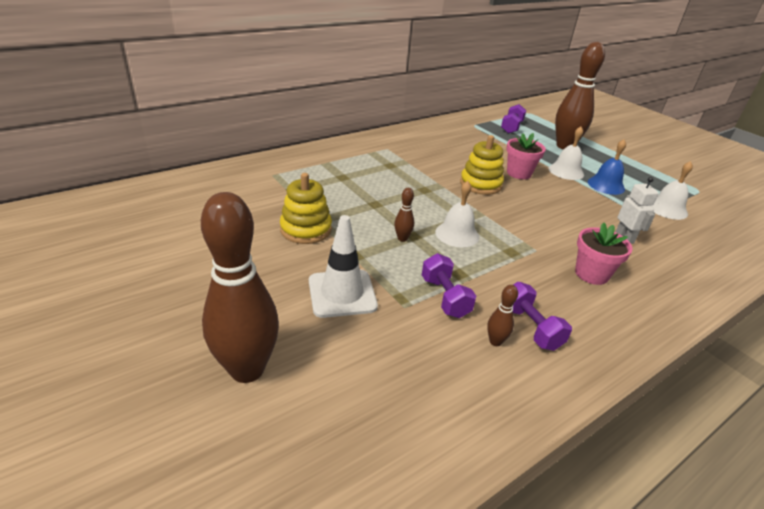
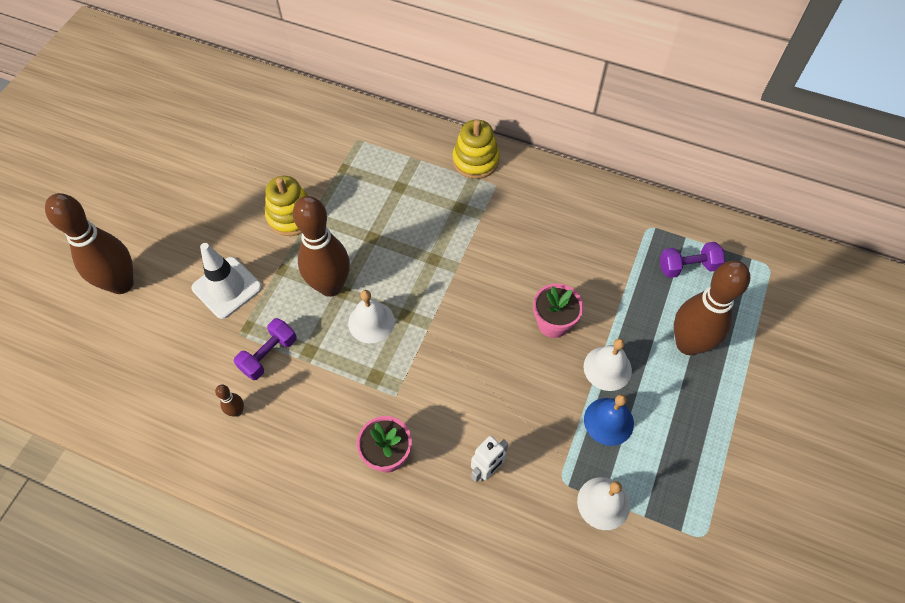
camera: 60 degrees right, 25 degrees up
brown bowling pin [394,188,414,242] -> brown bowling pin [293,196,350,297], size x2.47
yellow stacking toy [460,135,504,195] -> yellow stacking toy moved to [453,120,500,179]
purple dumbbell [513,282,572,351] -> none

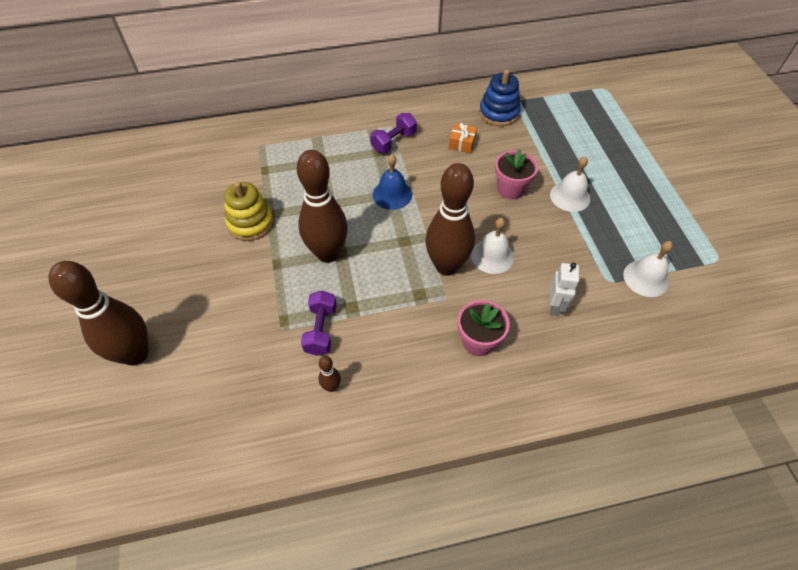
camera: 35 degrees left, 5 degrees down
white traffic cone [191,243,262,319] -> none
white bell [348,290,395,343] -> white bell moved to [471,218,514,274]
yellow stacking toy [453,120,500,179] -> none
blue bell [584,394,634,446] -> blue bell moved to [373,154,412,210]
purple dumbbell [660,242,725,278] -> purple dumbbell moved to [370,113,417,153]
brown bowling pin [674,261,750,355] -> brown bowling pin moved to [425,163,475,276]
none -> orange gift [449,123,477,153]
none -> blue stacking toy [479,69,521,126]

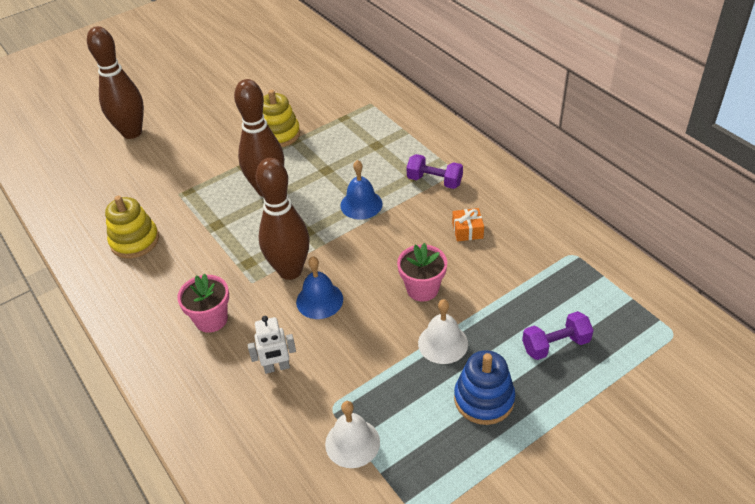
camera: 70 degrees right, 10 degrees down
purple dumbbell [301,291,337,356] -> purple dumbbell moved to [522,311,594,360]
brown bowling pin [318,356,341,392] -> yellow stacking toy [105,196,159,259]
white bell [471,218,514,274] -> blue bell [296,256,343,319]
blue stacking toy [479,69,521,126] -> blue stacking toy moved to [454,350,515,425]

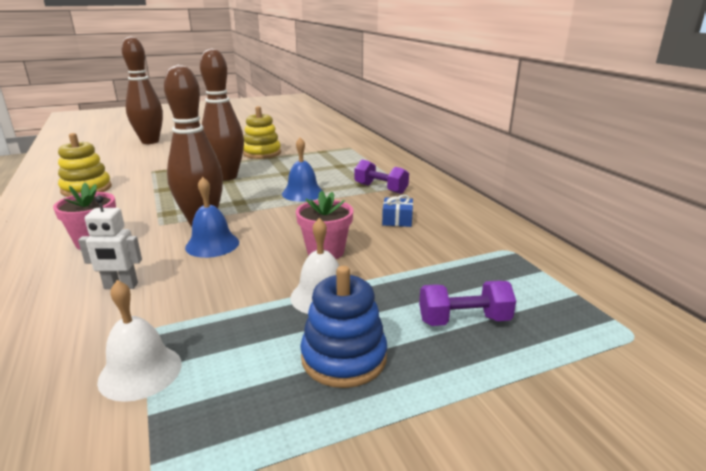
camera: 10 degrees right, 20 degrees down
orange gift [452,208,484,242] -> blue gift [382,195,413,227]

